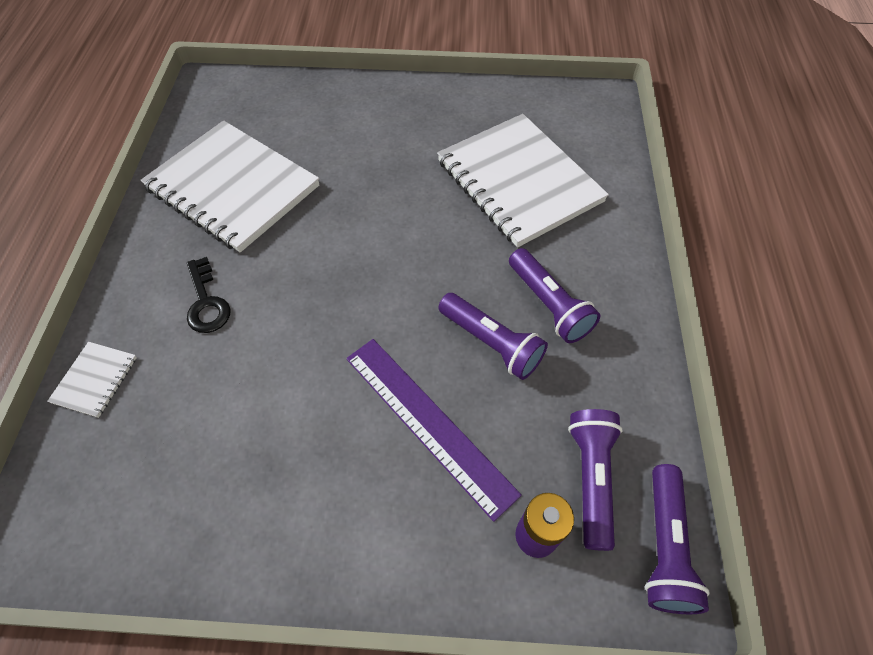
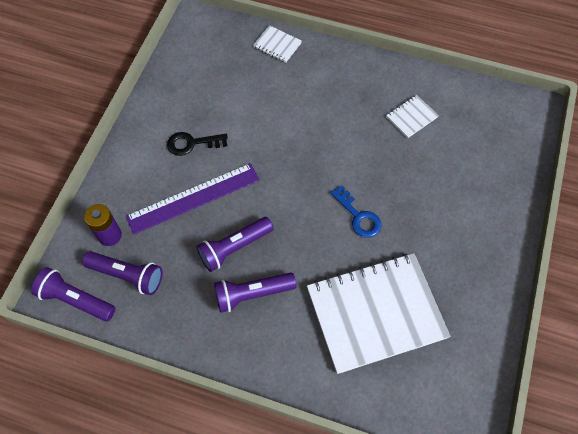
camera: 105 degrees right, 5 degrees up
white notebook [141,120,319,252] -> white notebook [386,95,439,138], size x0.41
black key [187,257,231,333] -> black key moved to [167,132,228,156]
none -> blue key [331,185,381,238]

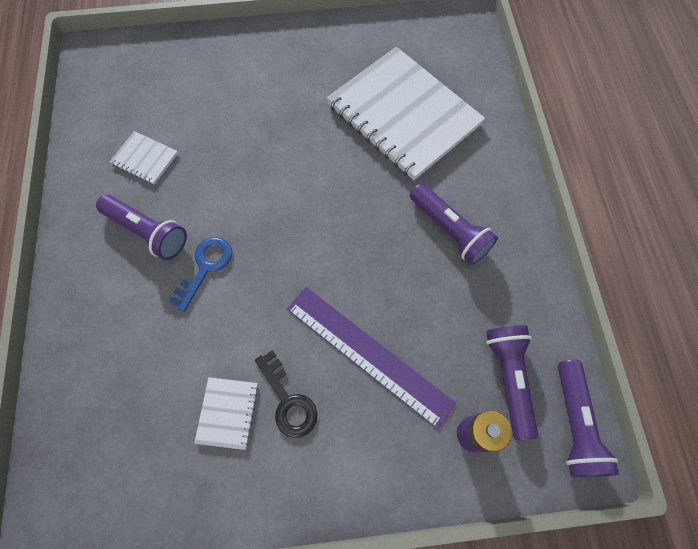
camera: 115 degrees left, 5 degrees up
purple flashlight [196,217,274,272] -> purple flashlight moved to [96,195,187,260]
white notebook [253,25,302,63] -> white notebook moved to [194,377,259,450]
blue key [331,185,381,238] -> blue key moved to [168,237,232,312]

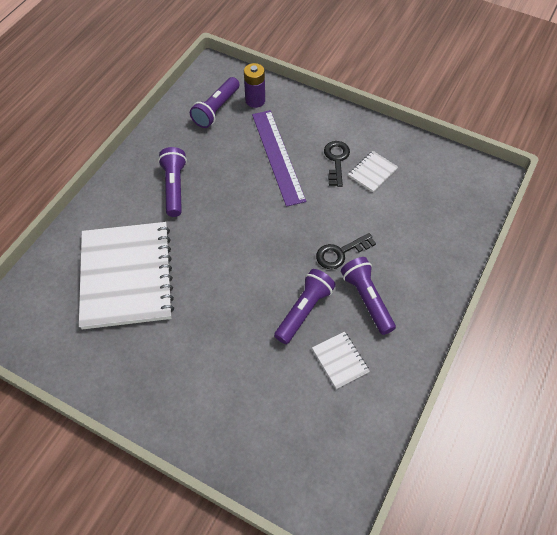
camera: 145 degrees left, 10 degrees down
blue key [168,237,232,312] -> black key [316,233,376,269]
purple flashlight [558,360,619,477] -> purple flashlight moved to [274,269,336,344]

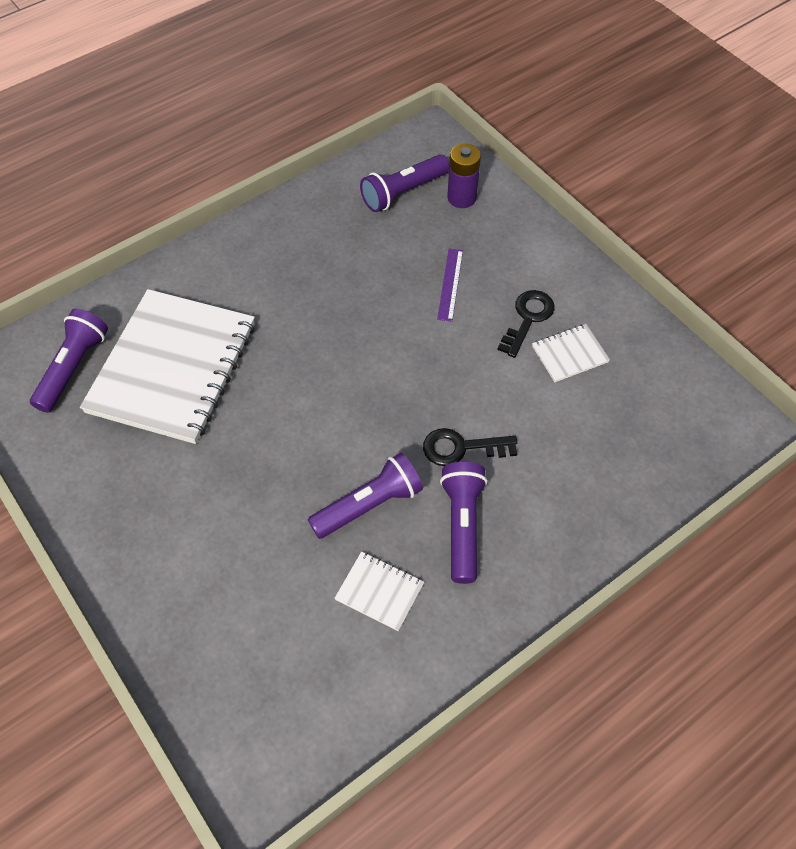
camera: 25 degrees right, 0 degrees up
purple flashlight [158,147,187,217] -> purple flashlight moved to [30,309,108,413]
purple ruler [252,110,306,207] -> purple ruler [437,249,463,322], size x0.50
white notebook [312,332,370,389] -> white notebook turned 60 degrees counterclockwise [334,551,424,631]

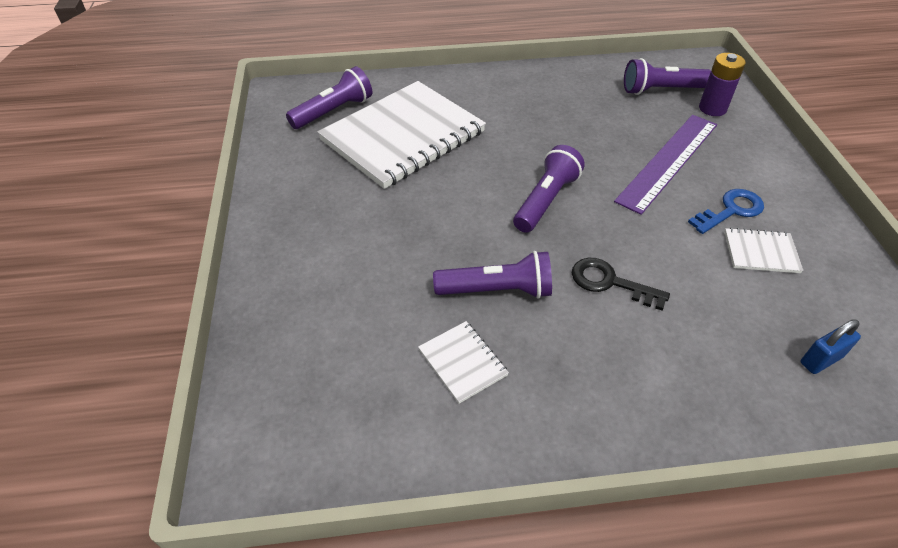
camera: 30 degrees right, 10 degrees down
purple ruler [437,249,463,322] -> purple ruler [614,115,717,215], size x1.99
purple flashlight [440,462,487,584] -> purple flashlight moved to [513,145,585,233]
black key [497,290,555,358] -> blue key [688,189,764,234]
none -> blue padlock [800,319,861,374]

